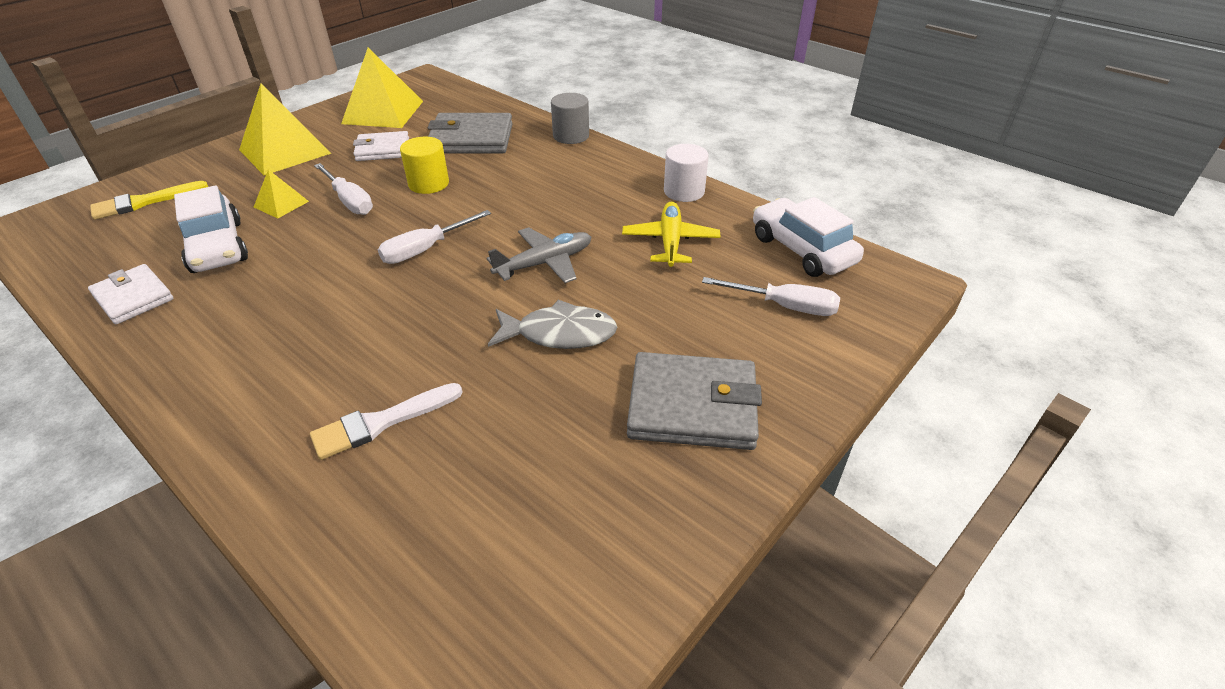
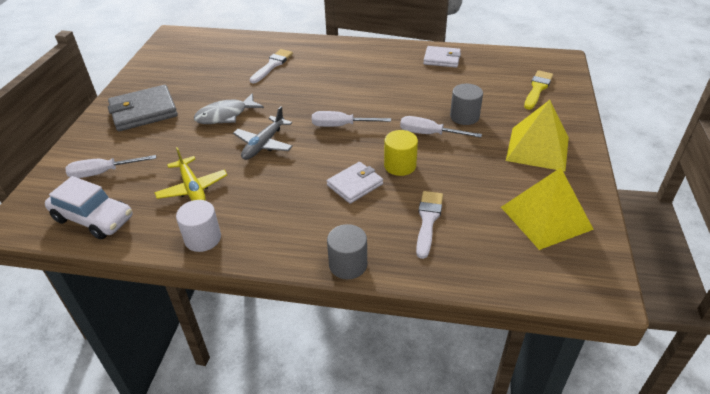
camera: 150 degrees right, 0 degrees up
white car [174,185,248,273] -> none
yellow pyramid [254,169,309,219] -> grey cylinder [450,84,483,125]
white wallet [353,131,409,161] -> white wallet moved to [327,162,383,204]
white screwdriver [378,210,491,264] -> white screwdriver turned 105 degrees counterclockwise [312,111,391,127]
grey wallet [428,113,513,154] -> white brush [416,191,443,259]

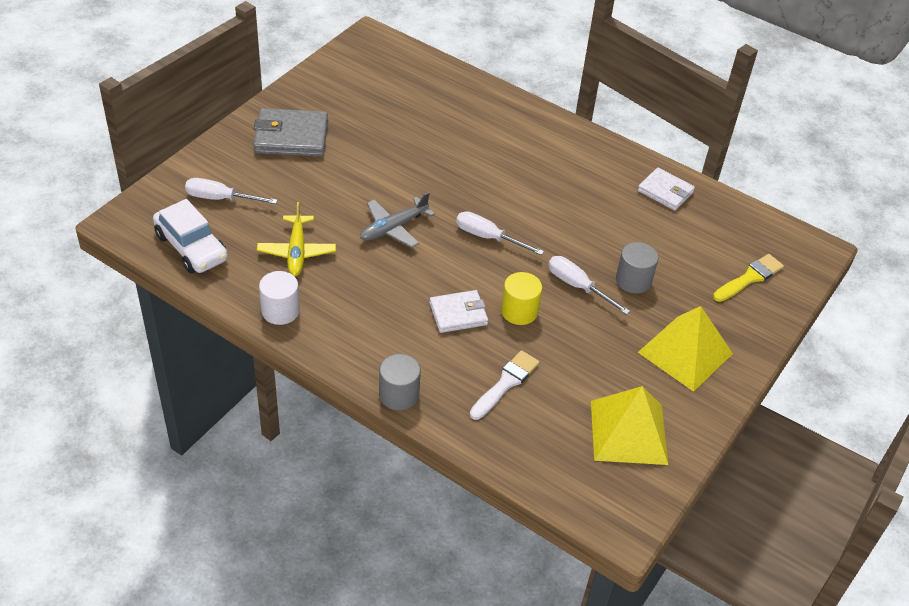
camera: 20 degrees right, 5 degrees up
grey fish [194,93,264,124] -> none
white brush [250,49,293,83] -> none

